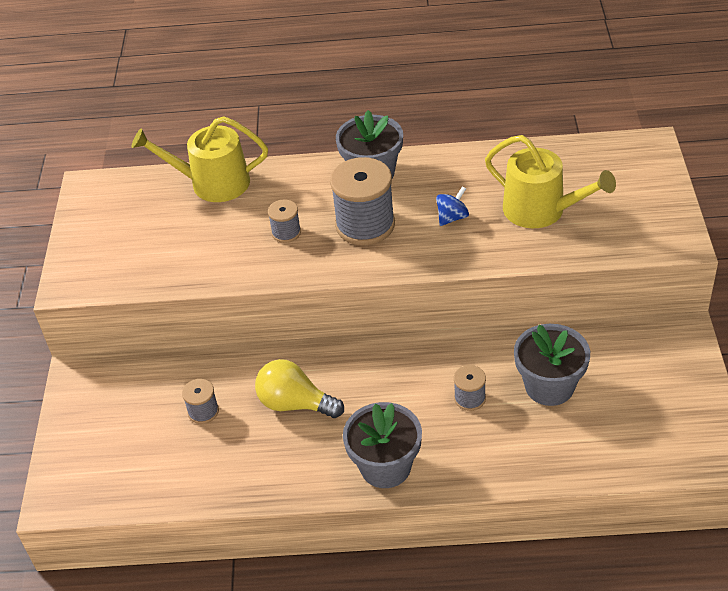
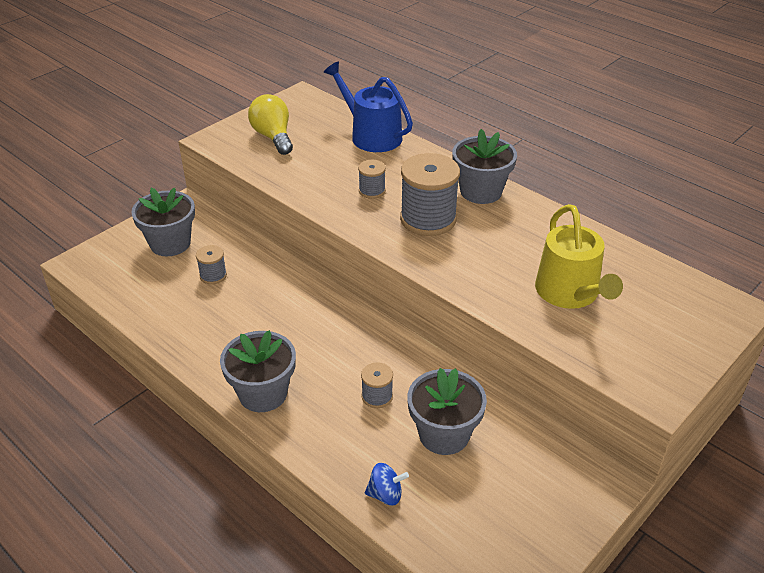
camera: 40 degrees right, 5 degrees down
yellow watering can [131,116,268,202] -> blue watering can [324,62,413,152]
yellow light bulb [255,359,344,418] -> yellow light bulb moved to [248,94,293,155]
blue spinning top [436,186,469,226] -> blue spinning top moved to [365,463,409,506]
none -> grey flower pot [131,187,195,256]

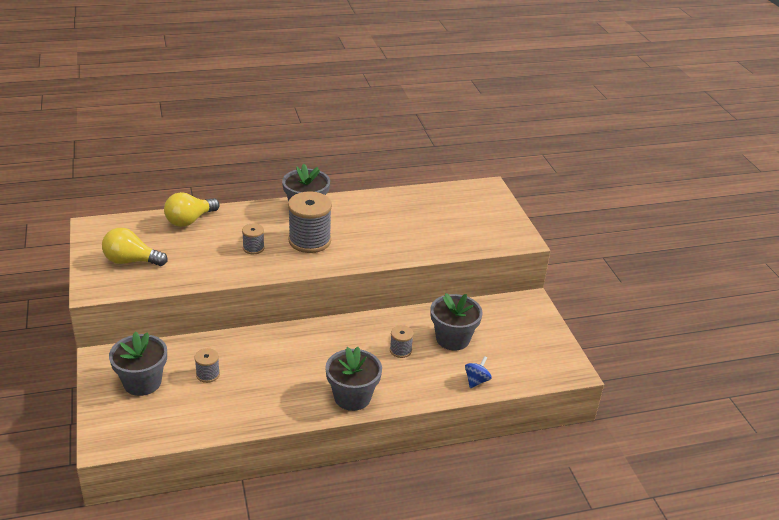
camera: 60 degrees left, 5 degrees down
blue watering can [324,62,413,152] -> yellow light bulb [164,192,220,227]
yellow watering can [535,204,623,309] -> none

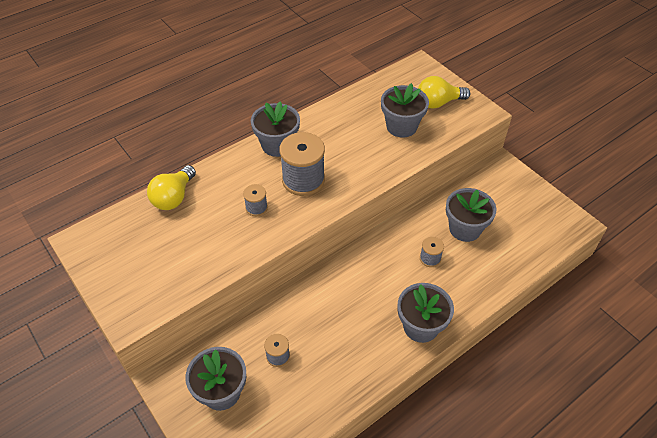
camera: 20 degrees left, 15 degrees up
yellow light bulb [102,228,168,266] -> yellow light bulb moved to [418,76,470,109]
blue spinning top [465,356,492,388] -> none
none -> grey flower pot [381,83,429,138]

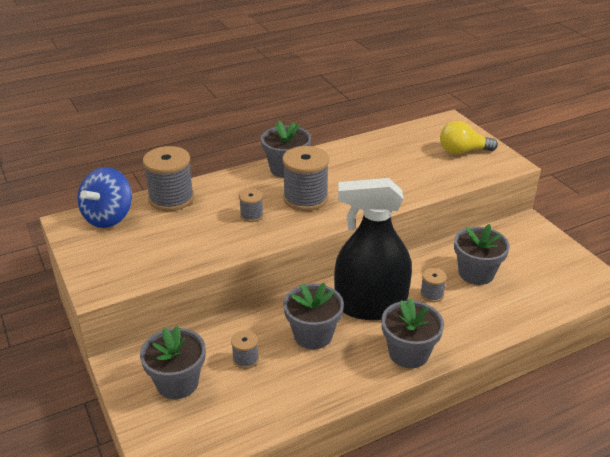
camera: 10 degrees right, 15 degrees down
yellow light bulb [147,165,196,210] -> grey spool [143,146,194,211]
grey flower pot [381,83,429,138] -> grey flower pot moved to [283,283,344,349]
none -> blue spinning top [77,167,132,228]
none -> black spray bottle [334,178,412,320]

